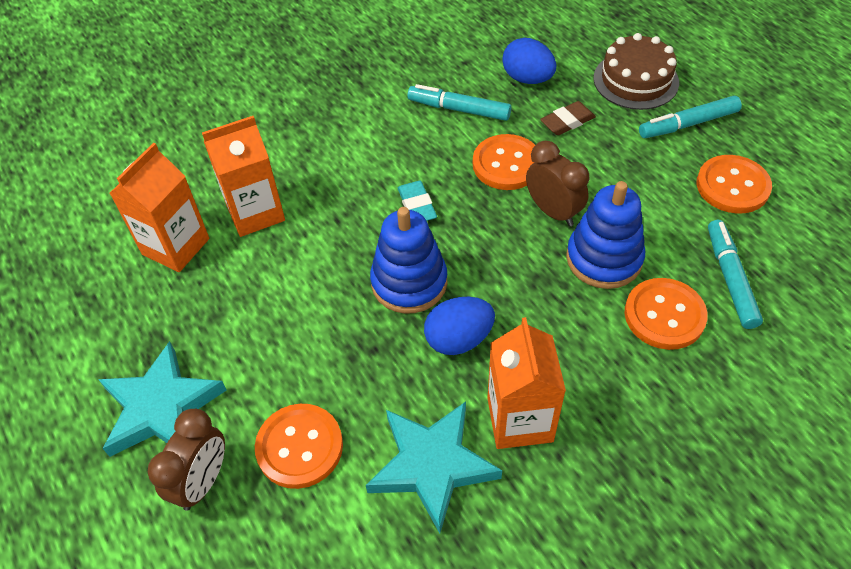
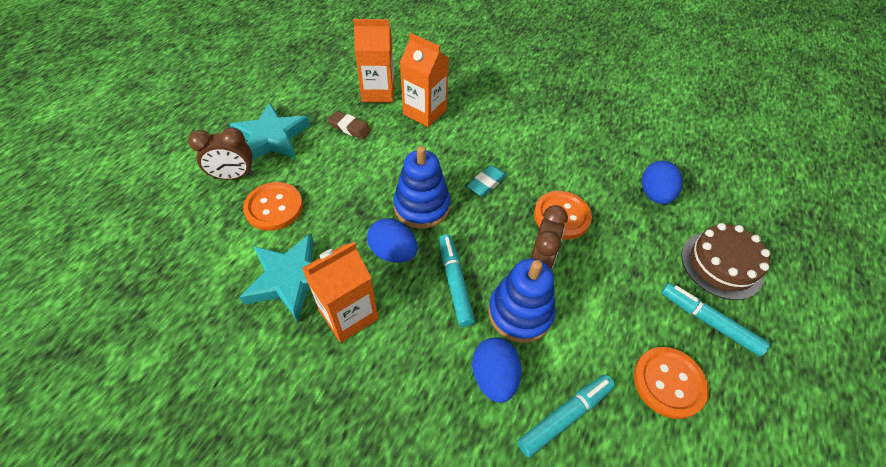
camera: 55 degrees right, 0 degrees up
turquoise marker [408,84,512,121] -> turquoise marker moved to [439,234,475,327]
brown eraser [540,101,596,135] -> brown eraser moved to [328,111,371,139]
orange button [625,278,708,350] -> blue egg [472,337,521,403]

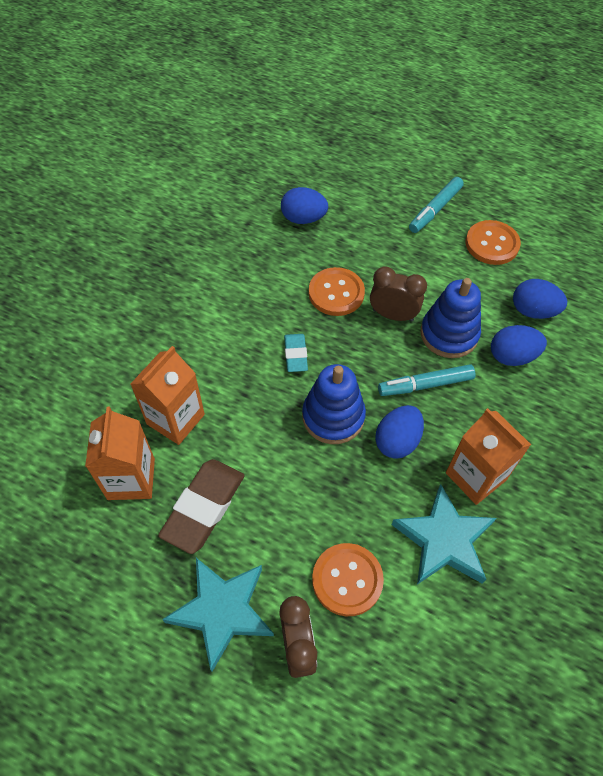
camera: 90 degrees left, 5 degrees up
brown eraser [328,111,371,139] -> brown eraser [158,459,244,554], size x1.78
turquoise eraser [467,165,507,197] -> turquoise eraser turned 45 degrees clockwise [284,334,308,372]
turquoise marker [517,374,615,457] -> blue egg [513,279,567,319]
brown cake [681,223,771,300] -> none

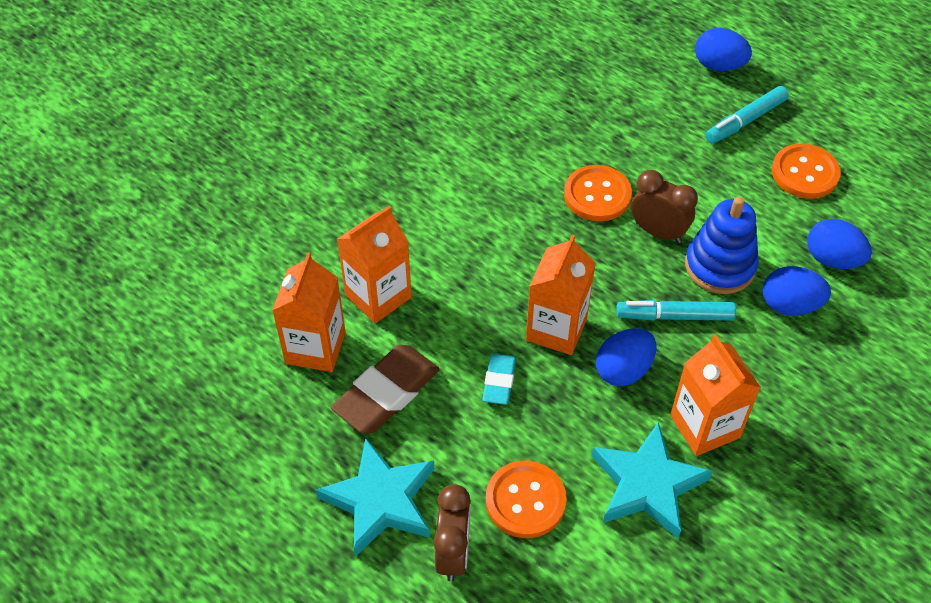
camera: 15 degrees right, 5 degrees down
blue egg [281,187,328,224] -> blue egg moved to [695,28,752,71]
turquoise eraser [284,334,308,372] -> turquoise eraser moved to [482,354,516,405]
blue stacking toy [302,364,366,444] -> orange carton [526,234,596,355]

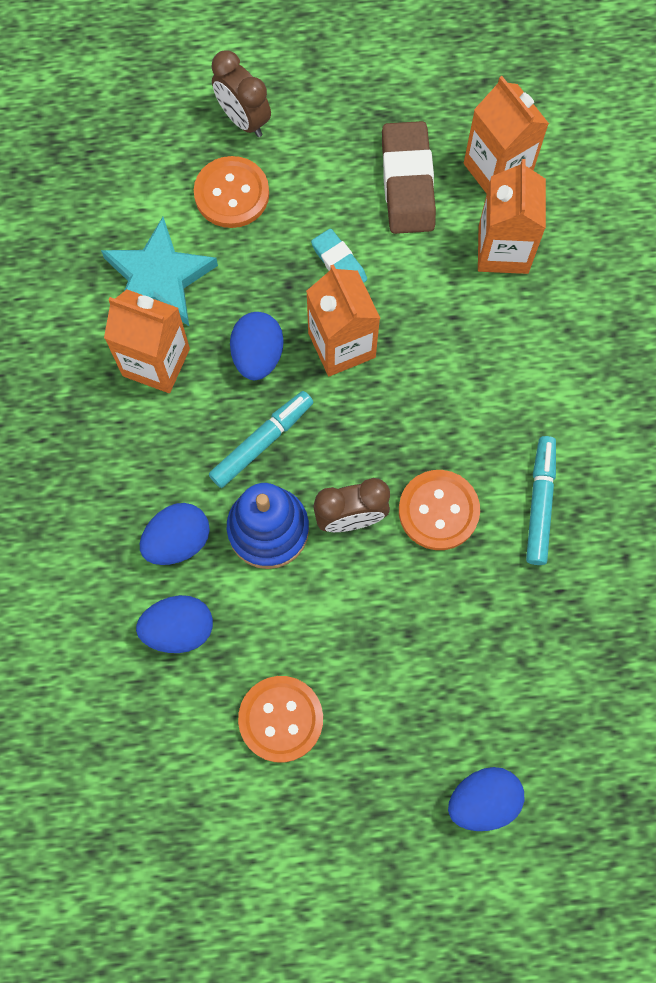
camera: 135 degrees right, 20 degrees up
turquoise star [316,438,434,557] -> none
turquoise marker [706,86,789,144] -> turquoise marker moved to [526,436,556,565]

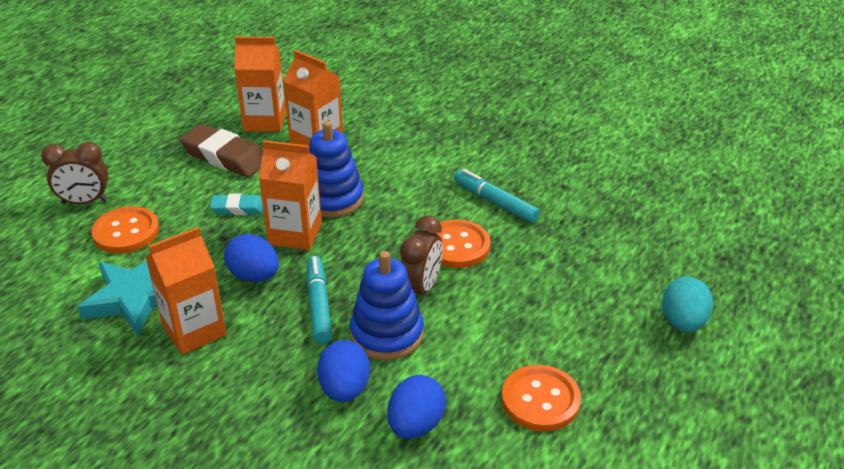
camera: 55 degrees left, 35 degrees down
blue egg [448,767,524,831] -> turquoise egg [662,277,713,332]
none -> blue stacking toy [309,121,364,218]

